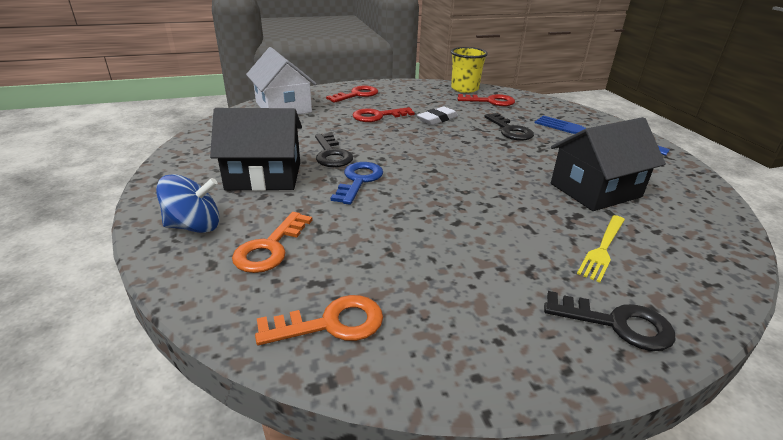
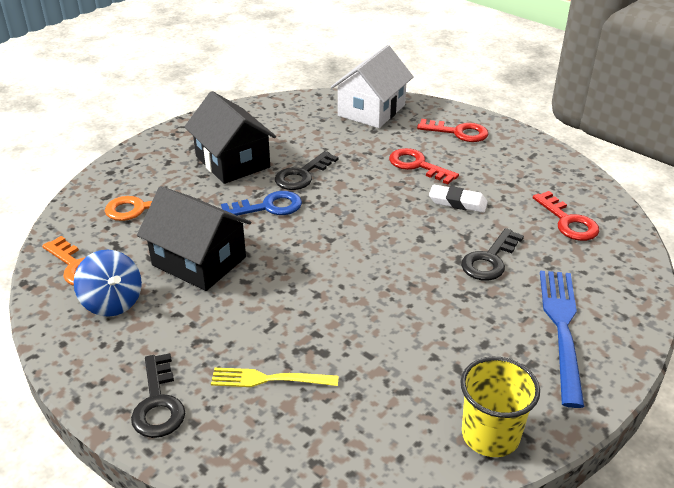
camera: 60 degrees right, 5 degrees up
blue spinning top [156,174,219,233] -> blue spinning top moved to [74,250,142,317]
yellow cup [451,47,488,93] -> yellow cup moved to [460,357,540,457]
black house [551,117,666,211] -> black house moved to [137,186,251,291]

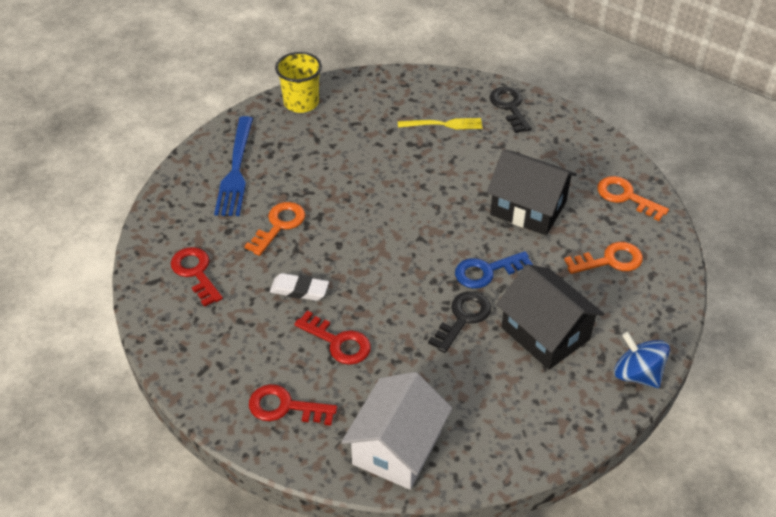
camera: 175 degrees right, 10 degrees up
blue spinning top [74,250,142,317] -> blue spinning top moved to [614,332,670,388]
black key [461,228,524,281] -> orange key [244,202,305,256]

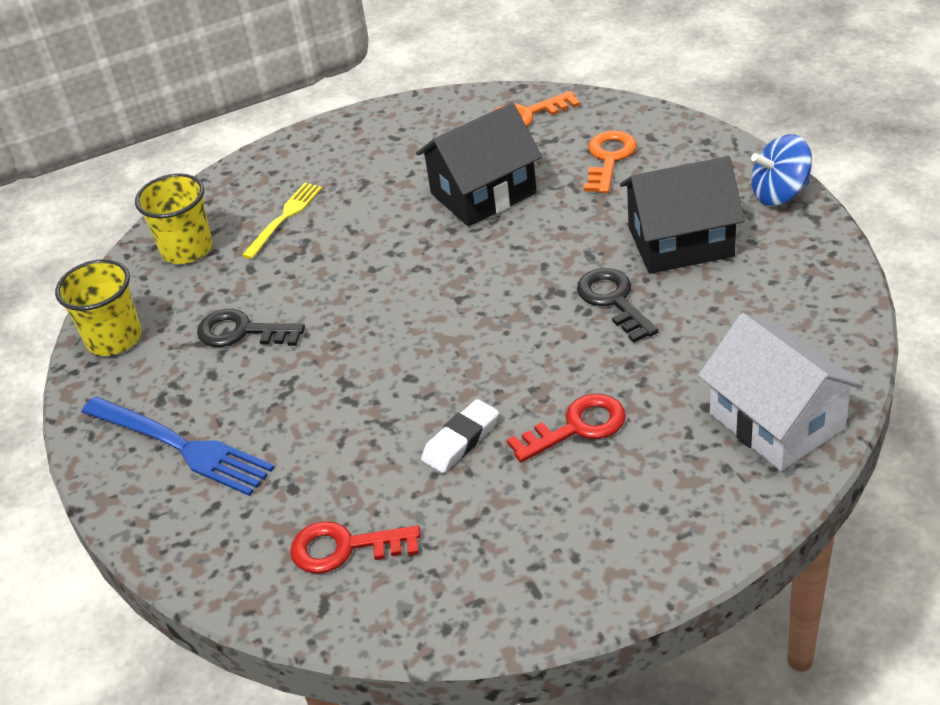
camera: 55 degrees left, 5 degrees down
orange key [244,202,305,256] -> none
red key [249,384,337,425] -> none
blue key [455,251,533,289] -> none
black key [490,87,532,133] -> black key moved to [197,309,305,347]
none -> yellow cup [135,173,213,264]

